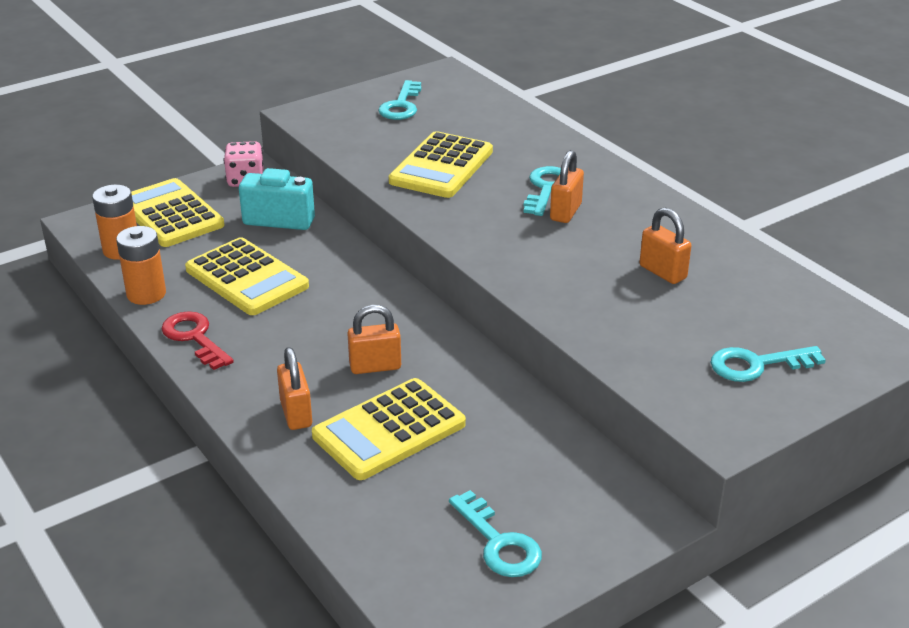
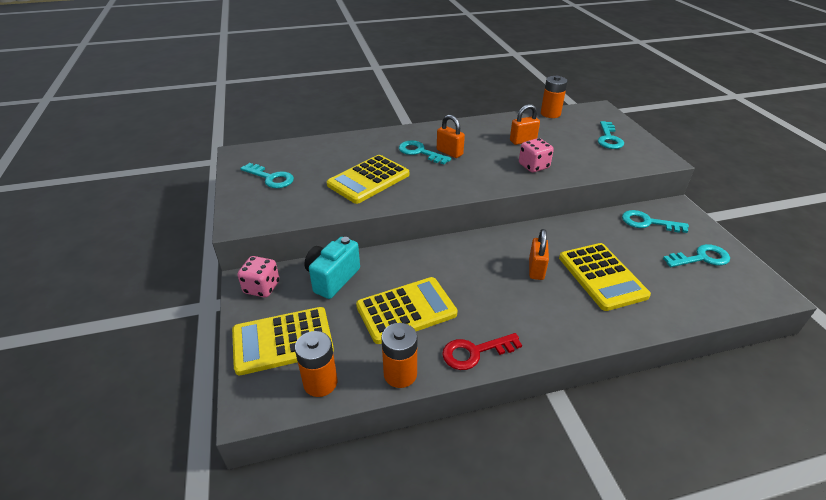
camera: 70 degrees left, 5 degrees up
orange padlock [277,347,312,430] -> none
yellow calculator [389,131,493,198] -> yellow calculator turned 90 degrees clockwise [327,155,409,204]
none -> pink dice [519,138,554,172]
none -> orange battery [541,76,568,118]
none -> turquoise key [622,210,689,233]

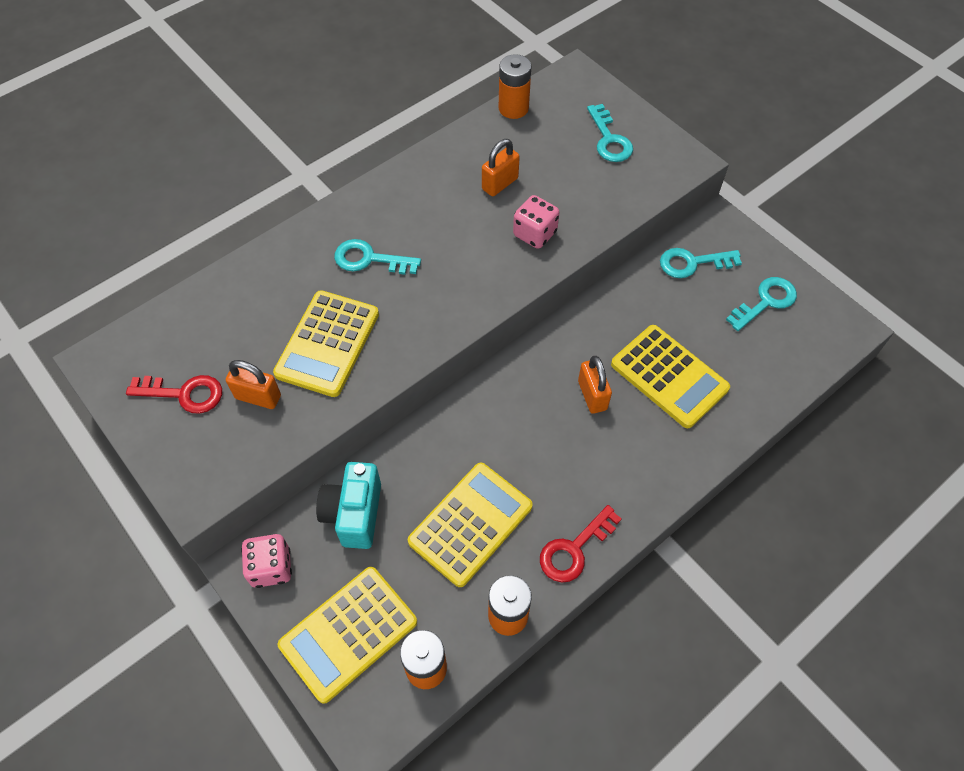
camera: 25 degrees left, 20 degrees up
turquoise key [240,163,294,188] -> red key [126,375,222,414]
orange padlock [437,115,465,158] -> orange padlock moved to [226,360,281,409]

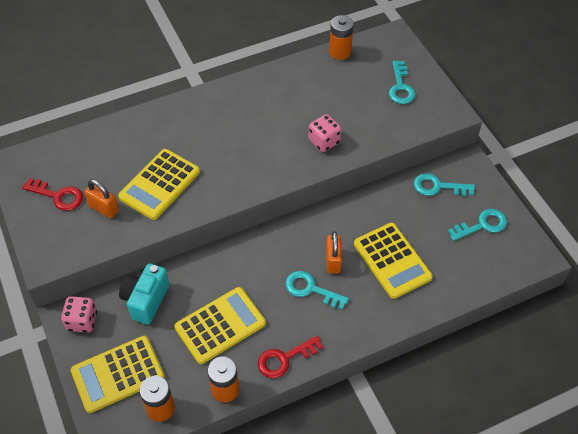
camera: 15 degrees right, 5 degrees down
turquoise key [334,239,421,275] -> turquoise key moved to [285,271,349,310]
orange padlock [482,139,520,196] -> none

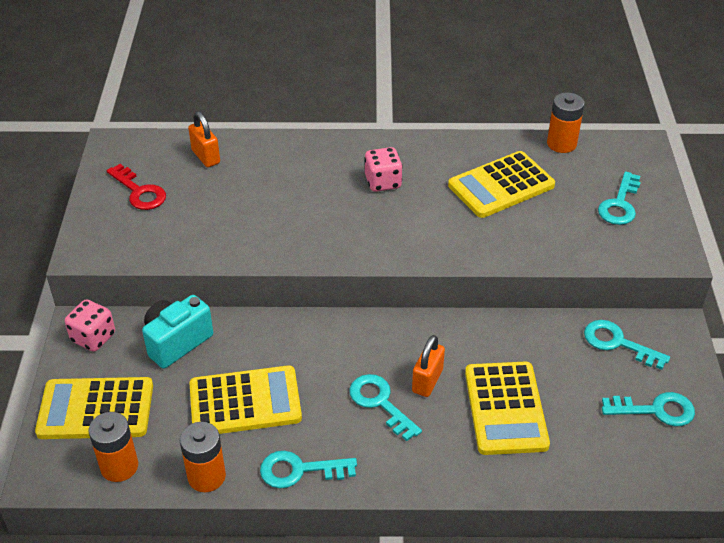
camera: 25 degrees right, 10 degrees down
orange padlock [84,179,119,218] -> orange padlock moved to [188,111,220,167]
yellow calculator [118,149,200,220] -> yellow calculator moved to [448,151,555,218]
red key [258,335,323,378] -> turquoise key [260,451,357,488]
pink dice [308,114,341,152] -> pink dice moved to [364,147,403,192]

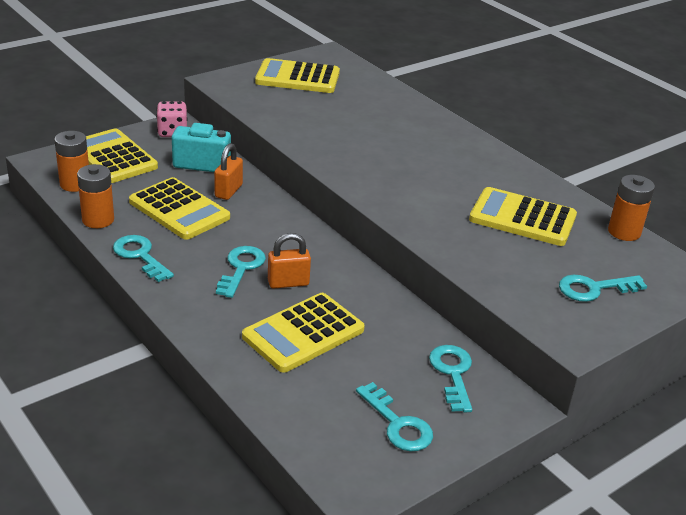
camera: 50 degrees right, 10 degrees down
red key [107,164,166,210] -> yellow calculator [255,58,340,93]
orange padlock [188,111,220,167] -> orange padlock moved to [214,143,243,200]
pink dice [364,147,403,192] -> none

